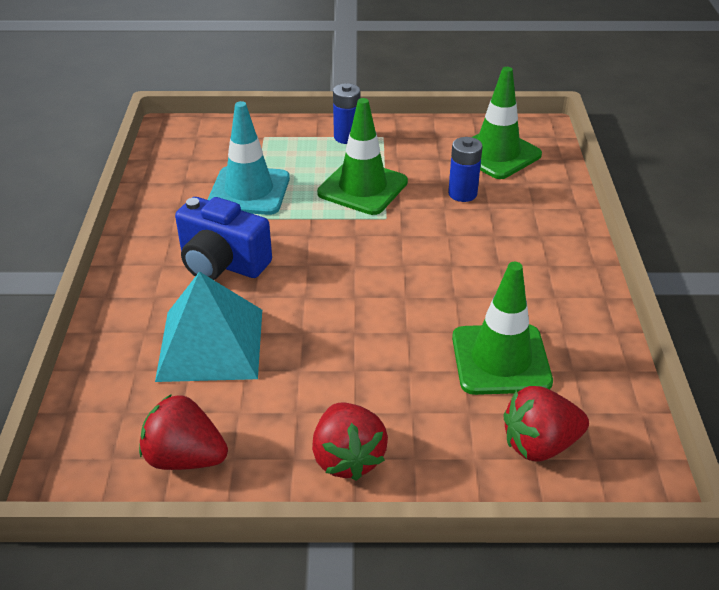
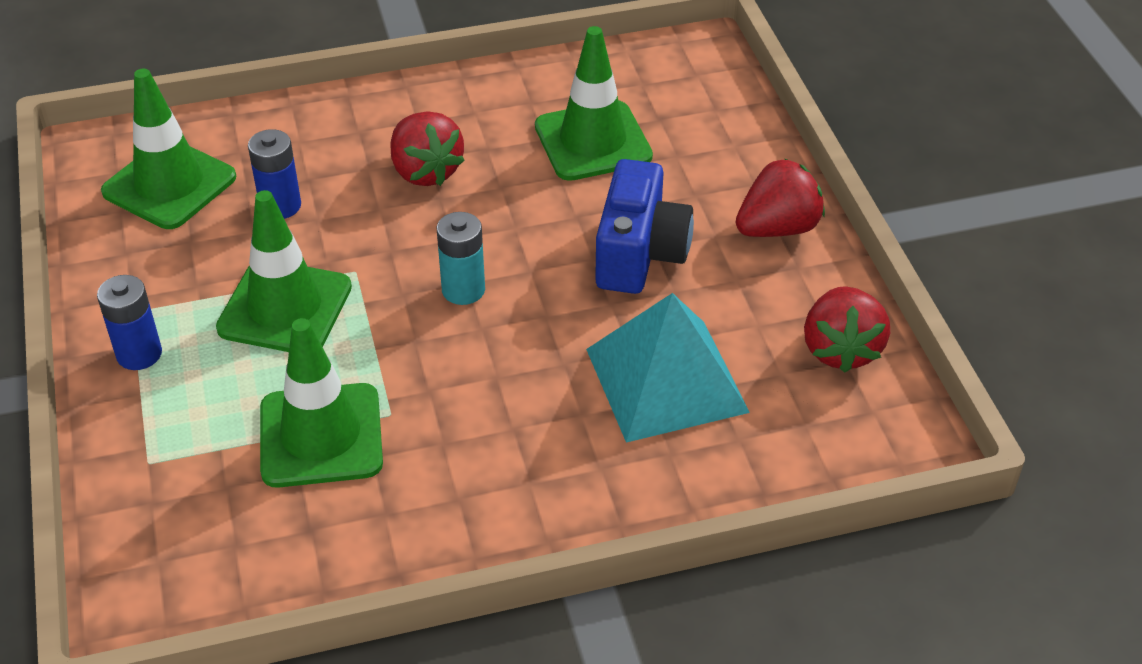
camera: 105 degrees left, 5 degrees up
blue camera [175,197,272,280] -> blue camera moved to [595,159,694,294]
turquoise traffic cone [207,101,290,215] -> green traffic cone [260,318,383,488]
red strawberry [503,386,589,462] -> red strawberry moved to [390,111,465,186]
none -> turquoise battery [436,212,485,305]

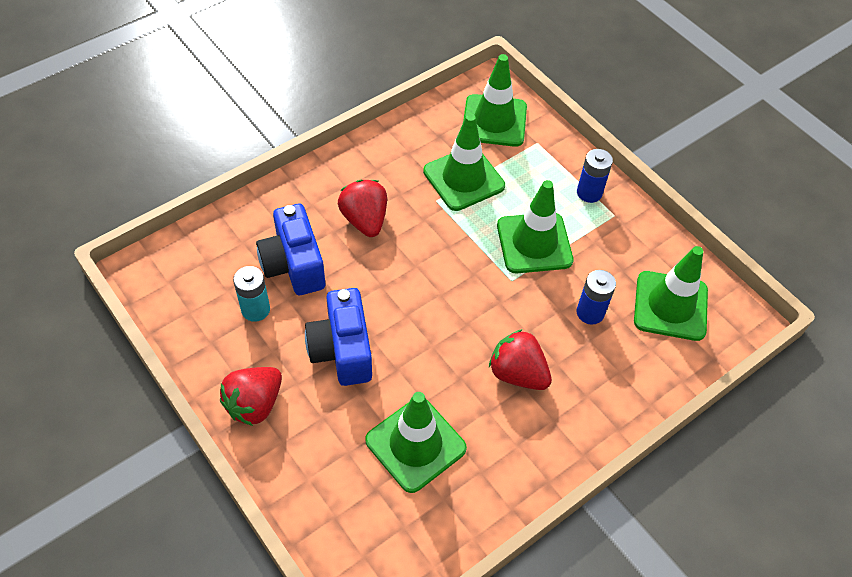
camera: 155 degrees right, 10 degrees up
turquoise battery [436,212,485,305] -> turquoise battery moved to [233,266,270,322]
turquoise pyramid [586,293,750,443] -> blue camera [256,203,325,295]
red strawberry [804,286,890,373] -> red strawberry moved to [338,180,387,237]
none -> green traffic cone [463,54,527,147]

